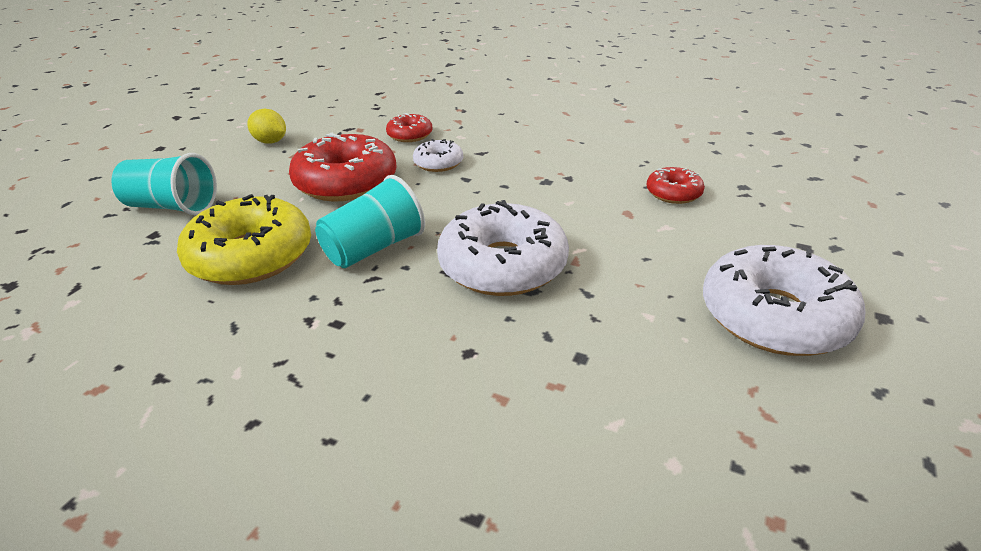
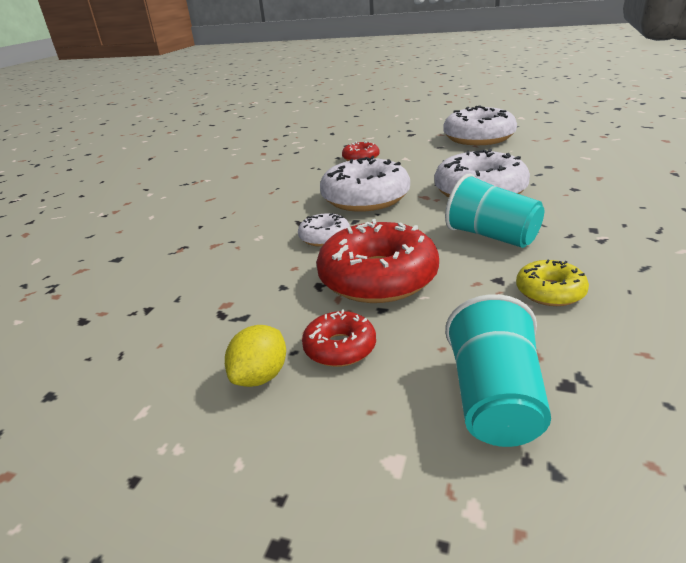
camera: 95 degrees left, 5 degrees down
yellow donut [177,194,311,285] -> yellow donut [516,260,589,306], size x0.51
red donut [386,113,432,142] -> red donut moved to [302,310,376,367]
none -> white donut [320,156,410,212]

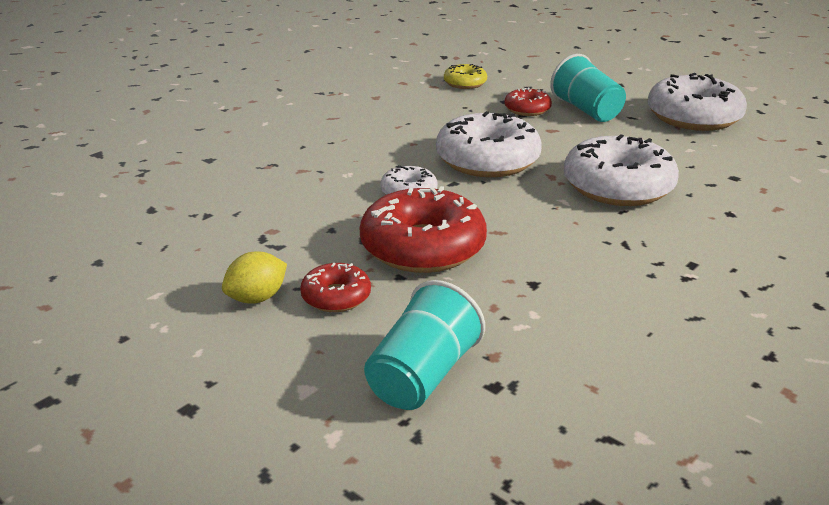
camera: 20 degrees right, 0 degrees up
turquoise cup [445,173,544,248] -> turquoise cup moved to [550,54,626,122]
yellow donut [516,260,589,306] -> yellow donut moved to [444,64,487,89]

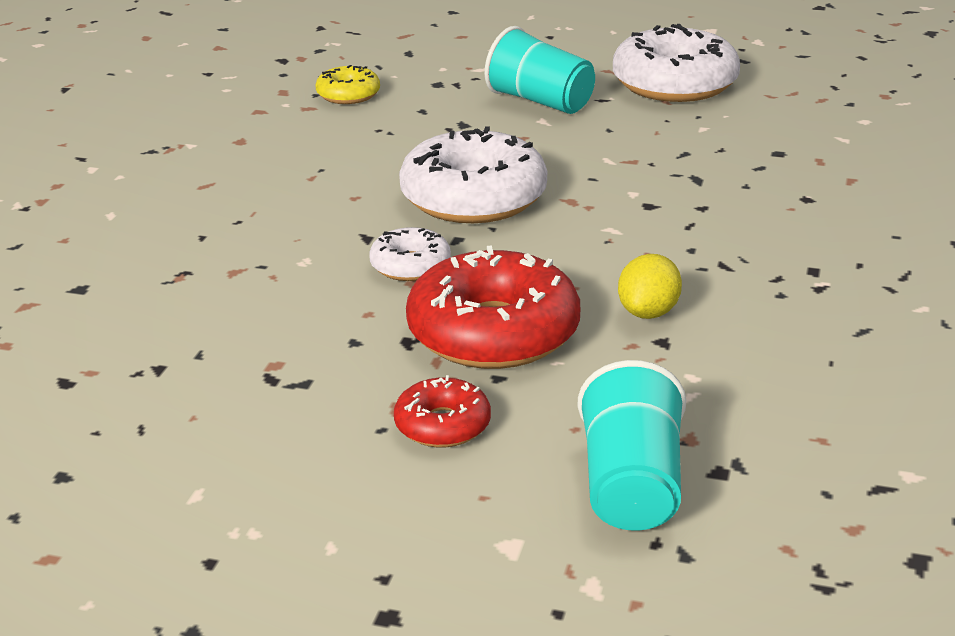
camera: 25 degrees left, 0 degrees up
yellow lemon [222,252,287,304] -> yellow lemon moved to [618,254,682,319]
red donut [504,87,552,116] -> none
white donut [564,134,679,206] -> none

